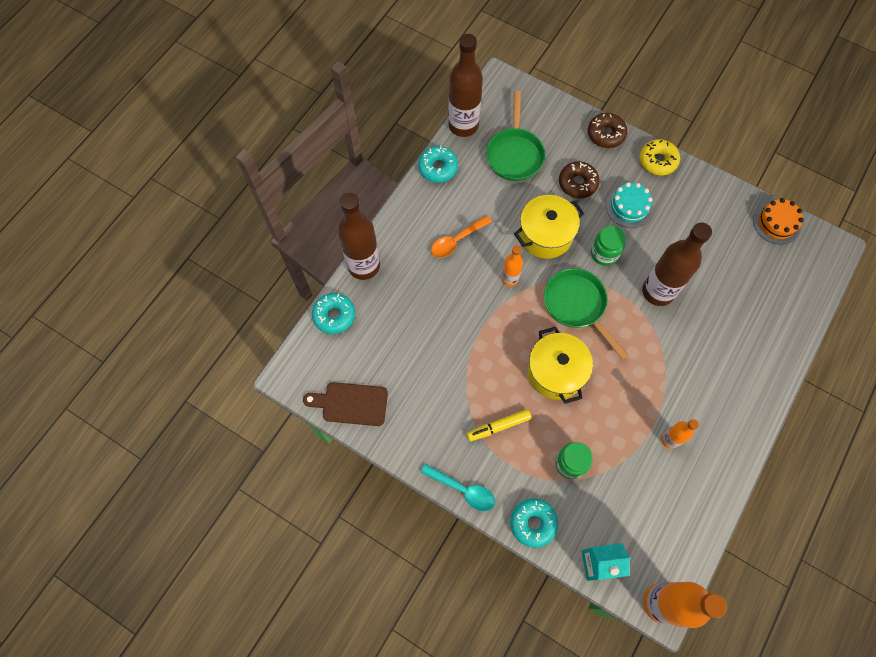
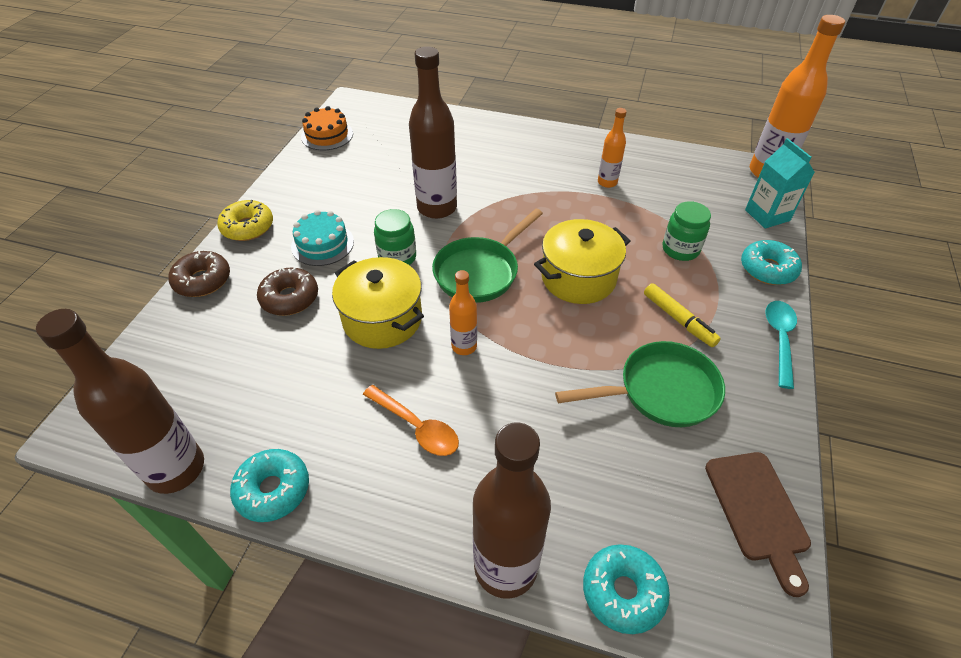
camera: 105 degrees left, 20 degrees down
green pan [486,91,545,181] -> green pan moved to [555,341,725,427]

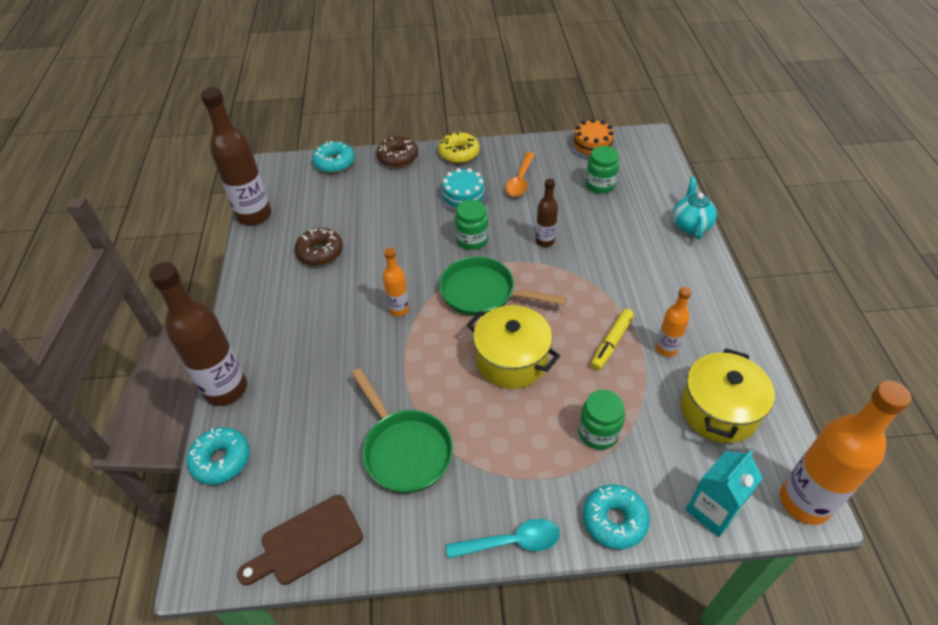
camera: 70 degrees right, 0 degrees up
turquoise donut [230,449,309,522] -> turquoise donut moved to [312,141,355,173]
brown donut [257,267,318,316] -> brown donut moved to [294,228,343,266]
yellow pot [332,257,424,349] -> yellow pot moved to [681,348,775,443]
orange spoon [363,385,459,456] -> orange spoon moved to [505,152,535,197]
brown bottle [409,46,457,219] -> brown bottle [536,179,558,247], size x0.52
yellow marker [644,283,721,347] -> yellow marker moved to [591,309,634,370]
none -> green jar [585,146,619,194]
none -> turquoise teapot [673,177,717,239]

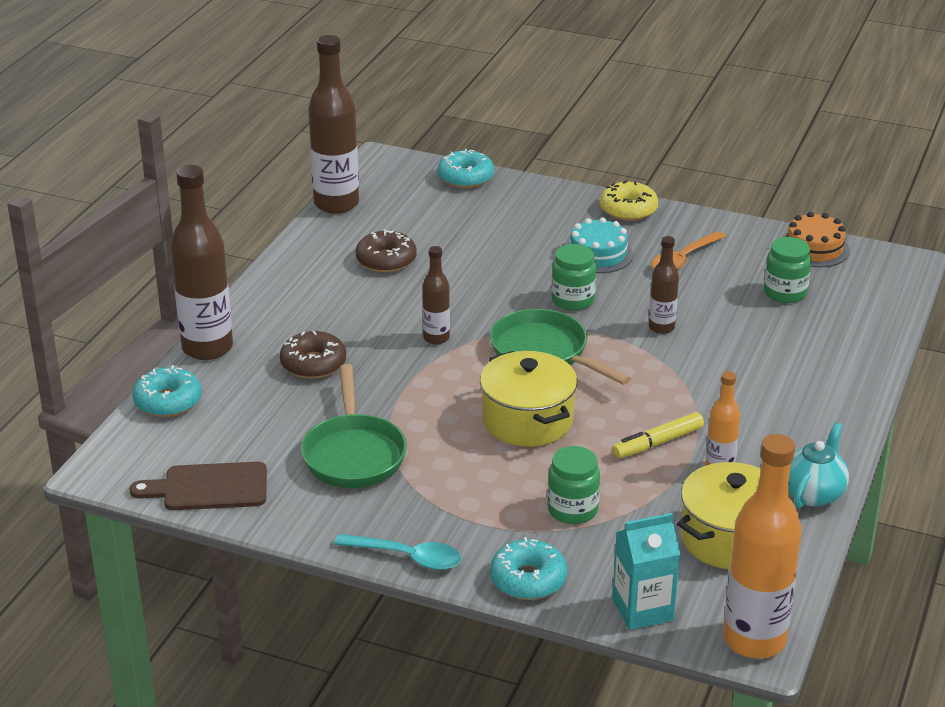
camera: 25 degrees right, 15 degrees down
brown donut [376,136,418,168] -> brown donut moved to [280,331,346,379]
orange bottle [383,248,409,316] -> brown bottle [422,246,450,344]
turquoise teapot [673,177,717,239] -> turquoise teapot moved to [789,423,849,508]

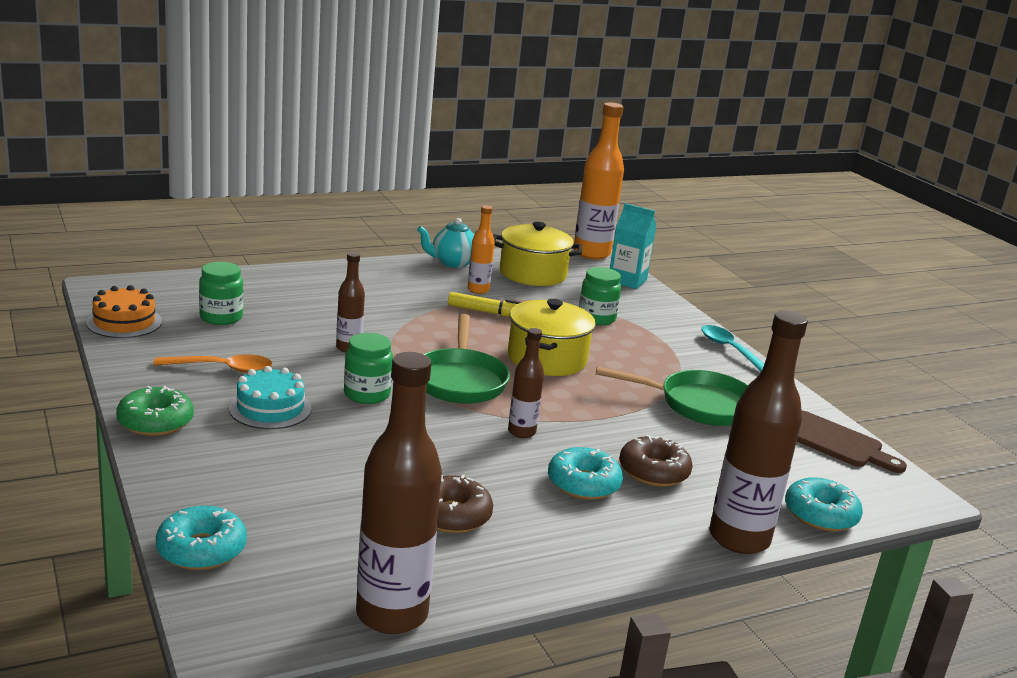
camera: 140 degrees left, 10 degrees down
green pan [301,364,407,488] -> green pan turned 60 degrees clockwise [596,367,748,426]
turquoise donut [490,537,567,600] -> turquoise donut moved to [548,447,623,500]
yellow donut [600,181,658,221] -> green donut [116,386,194,436]

